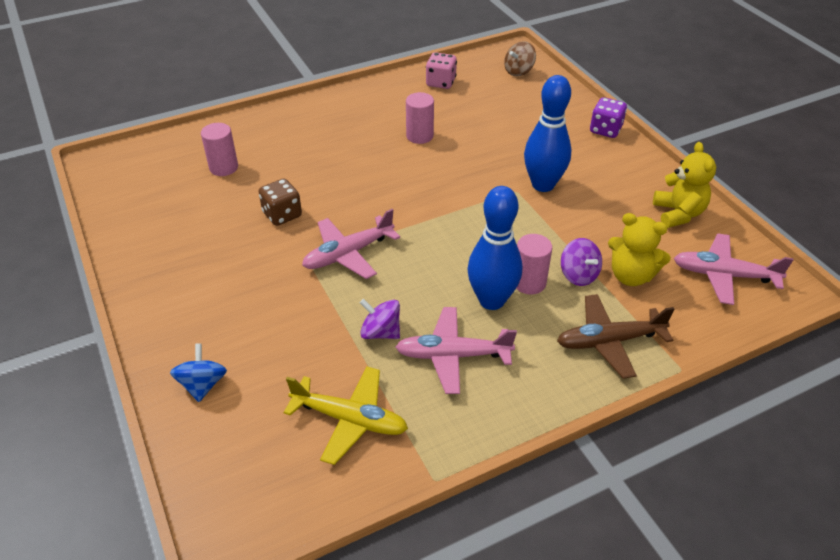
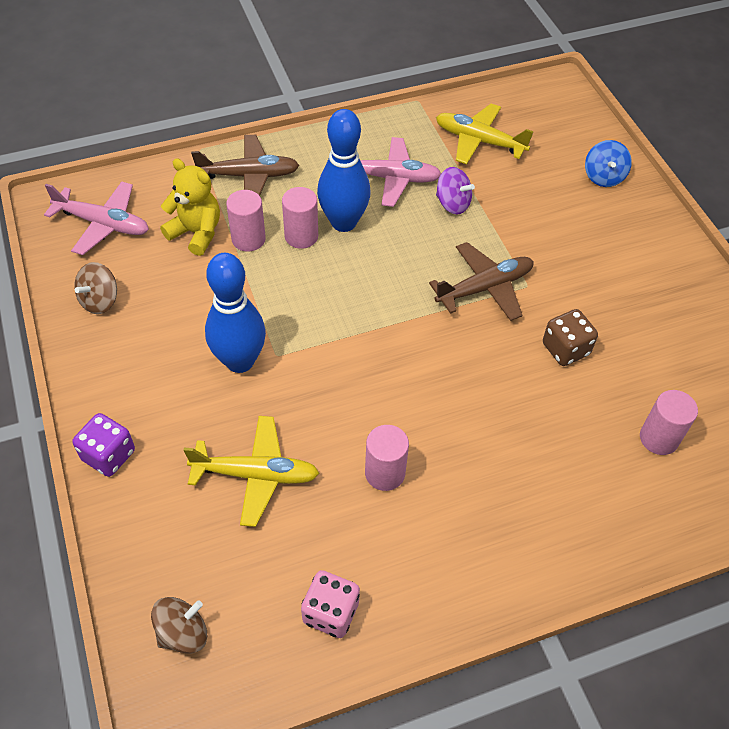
camera: 175 degrees left, 10 degrees up
pink plane [302,209,400,279] -> brown plane [429,242,534,321]
purple spinning top [561,238,602,286] -> pink cylinder [226,190,266,252]
yellow teddy bear [653,142,716,228] -> brown spinning top [74,262,117,314]
none -> yellow plane [183,416,319,527]

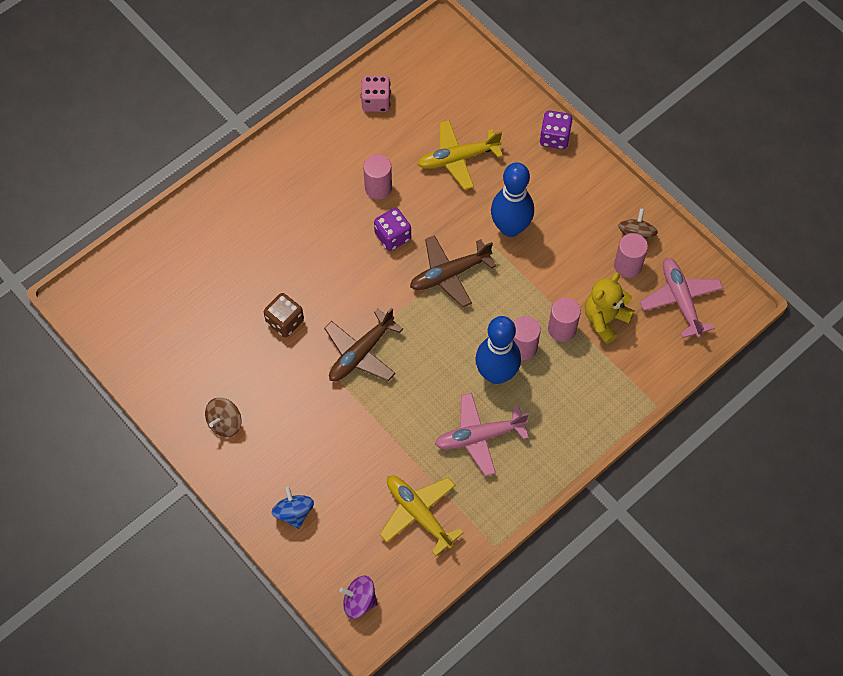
camera: 160 degrees right, 10 degrees up
pink plane [44,181,149,255] -> pink plane turned 75 degrees clockwise [640,258,723,338]
brown spinning top [151,597,207,654] -> brown spinning top moved to [205,398,242,437]
yellow teddy bear [160,158,220,256] -> yellow teddy bear turned 120 degrees clockwise [585,273,634,344]
brown plane [191,135,299,196] -> brown plane moved to [410,235,496,308]
yellow plane [436,104,534,164] -> yellow plane turned 135 degrees counterclockwise [379,475,463,556]
purple spinning top [436,167,475,214] -> purple spinning top moved to [339,576,378,619]
pink cylinder [640,390,698,455] -> pink cylinder moved to [614,233,648,278]
none -> purple dice [374,208,411,251]

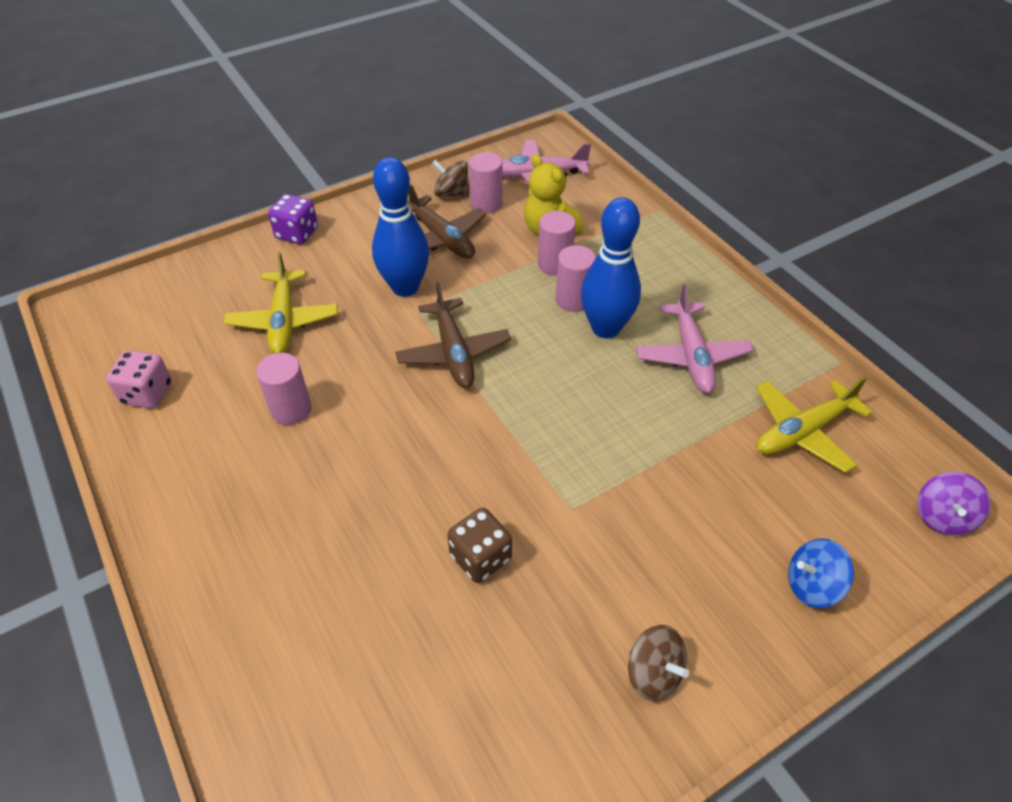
camera: 80 degrees left, 15 degrees down
brown plane [324,308,403,381] -> brown plane moved to [408,184,486,259]
purple dice [374,208,411,251] -> none

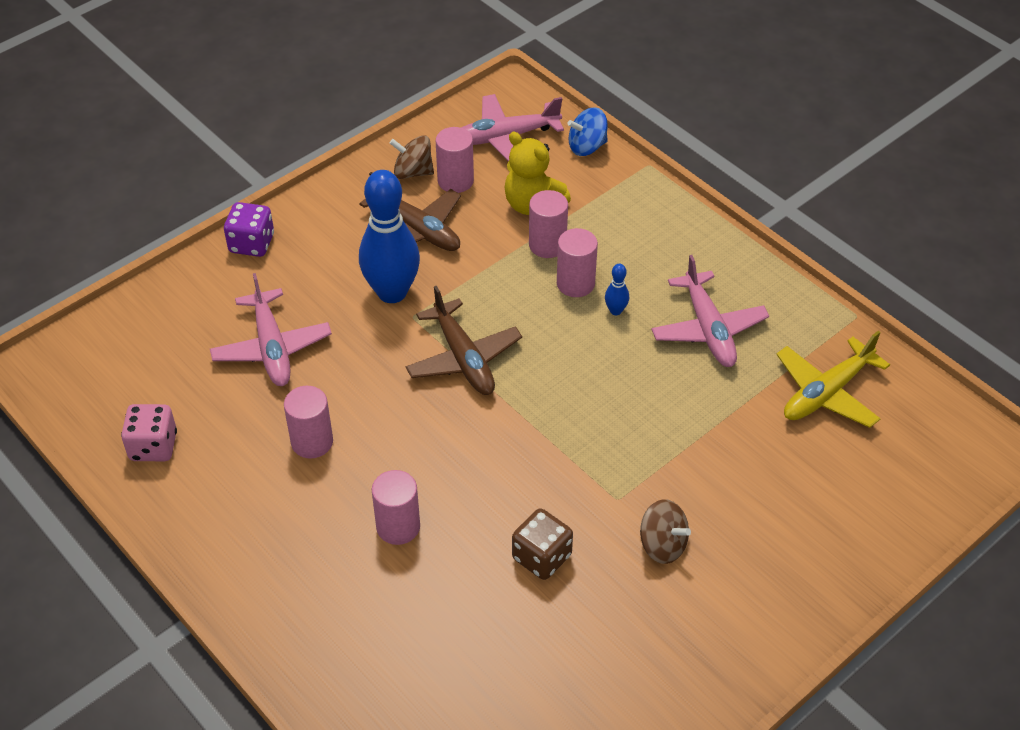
camera: 10 degrees left, 0 degrees up
yellow plane [224,252,338,354] -> pink plane [210,273,332,386]
blue bowling pin [581,197,641,338] -> blue bowling pin [605,264,629,315], size x0.41
brown spinning top [628,625,689,701] -> brown spinning top moved to [640,499,691,564]
blue spinning top [788,539,854,608] -> blue spinning top moved to [567,107,608,156]
purple spinning top [917,472,990,536] -> none
none -> pink cylinder [372,470,420,545]

